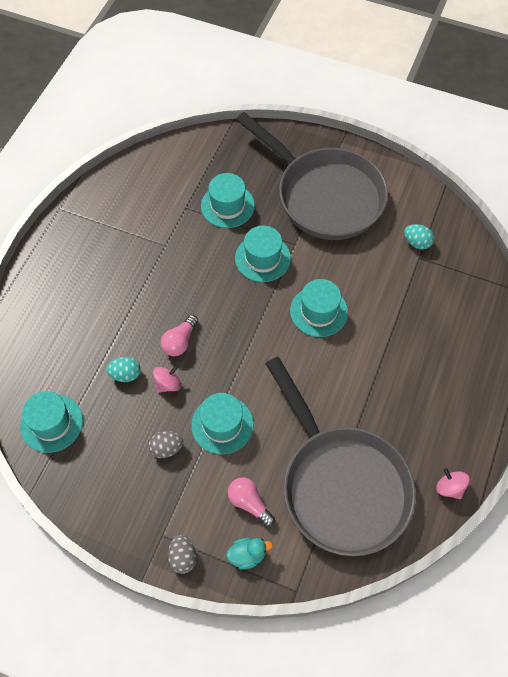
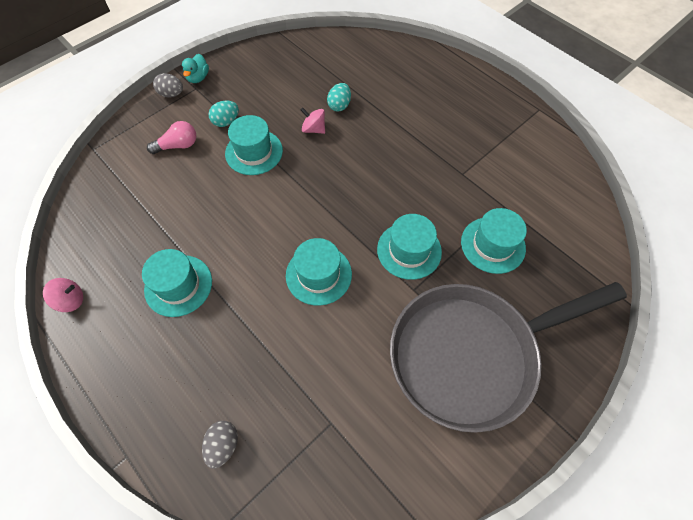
camera: 115 degrees right, 0 degrees up
turquoise hat [20,391,83,453] -> turquoise hat moved to [142,249,212,317]
grey egg [148,431,183,458] -> grey egg moved to [202,421,238,469]
pink spinning top [153,365,181,393] -> pink spinning top turned 135 degrees clockwise [301,107,325,134]
pink light bulb [161,315,198,356] -> none
turquoise duck [227,538,273,570] -> turquoise duck moved to [182,54,209,83]
grey pan [265,357,416,556] -> none
turquoise egg [404,224,434,249] -> turquoise egg moved to [209,101,239,127]

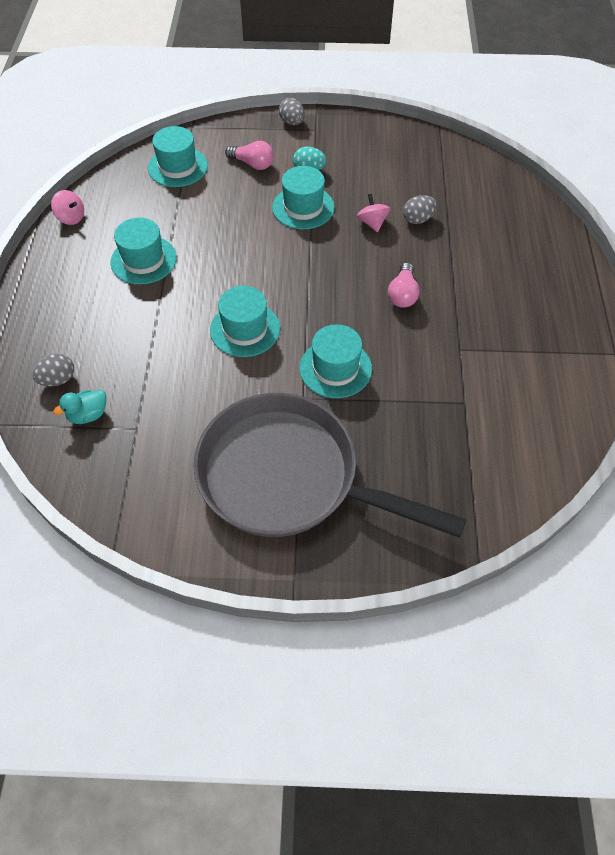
camera: 45 degrees right, 5 degrees down
turquoise duck [182,54,209,83] -> turquoise duck moved to [53,390,106,424]
turquoise egg [327,83,351,111] -> grey egg [403,195,437,224]
turquoise hat [461,208,527,274] -> turquoise hat moved to [148,126,208,187]
none -> pink light bulb [388,263,420,308]

